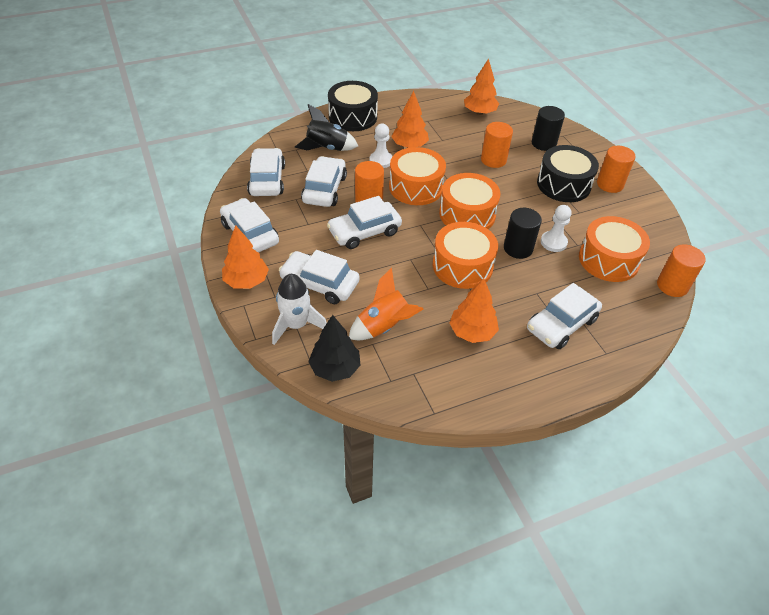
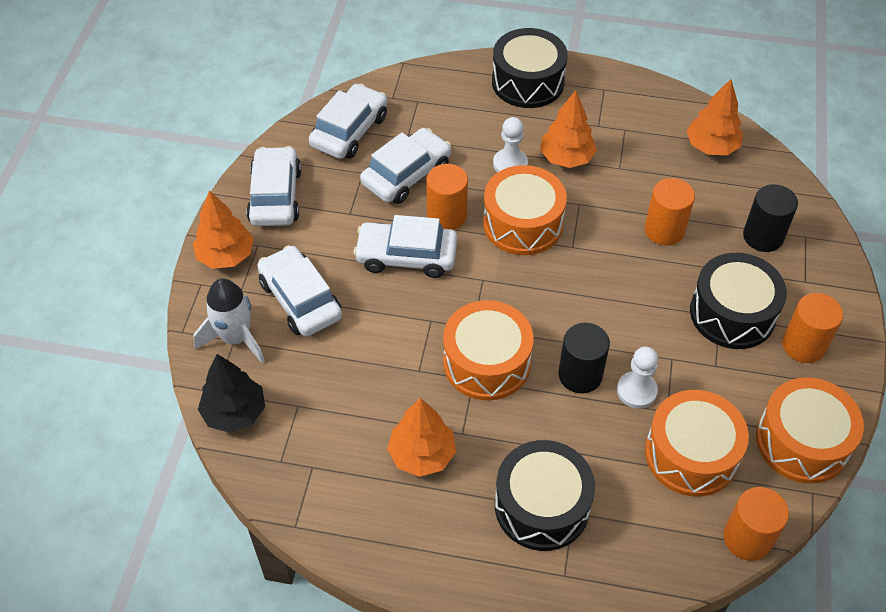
camera: 35 degrees right, 5 degrees up
black rocket [295,104,358,151] -> none
orange rocket [349,268,423,340] -> none
orange drum [439,173,500,229] -> orange drum moved to [756,377,864,484]
white car [527,283,602,349] -> black drum [495,440,595,551]

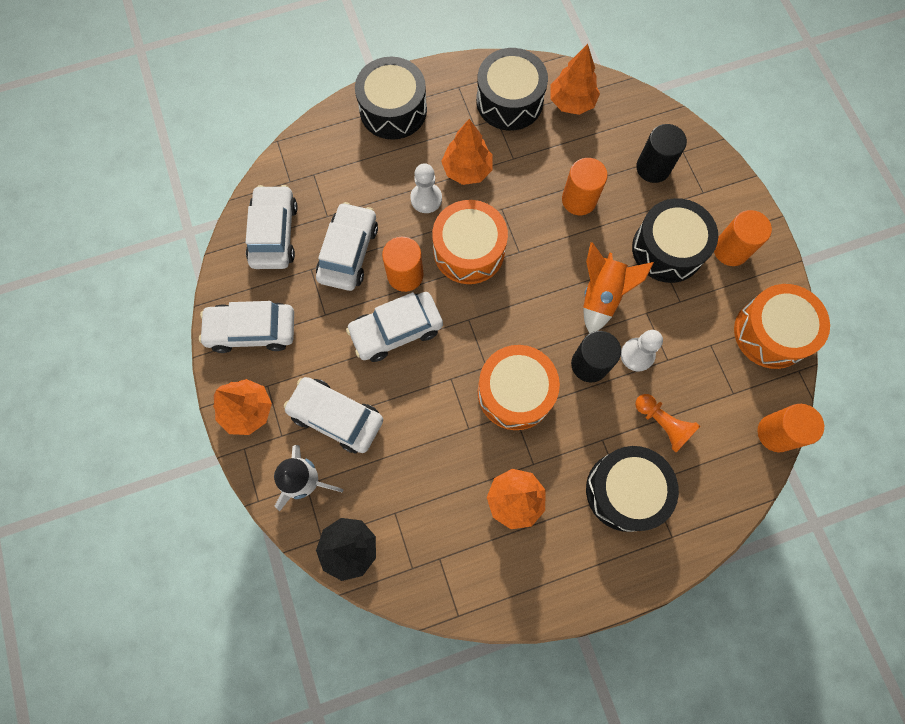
camera: 30 degrees left, 20 degrees up
white car [246,146,301,226] -> white car turned 60 degrees counterclockwise [199,301,294,353]
orange drum [645,390,749,497] -> none
none -> black drum [476,48,548,131]
none -> orange rocket [583,242,654,334]
none -> orange pawn [635,394,700,452]

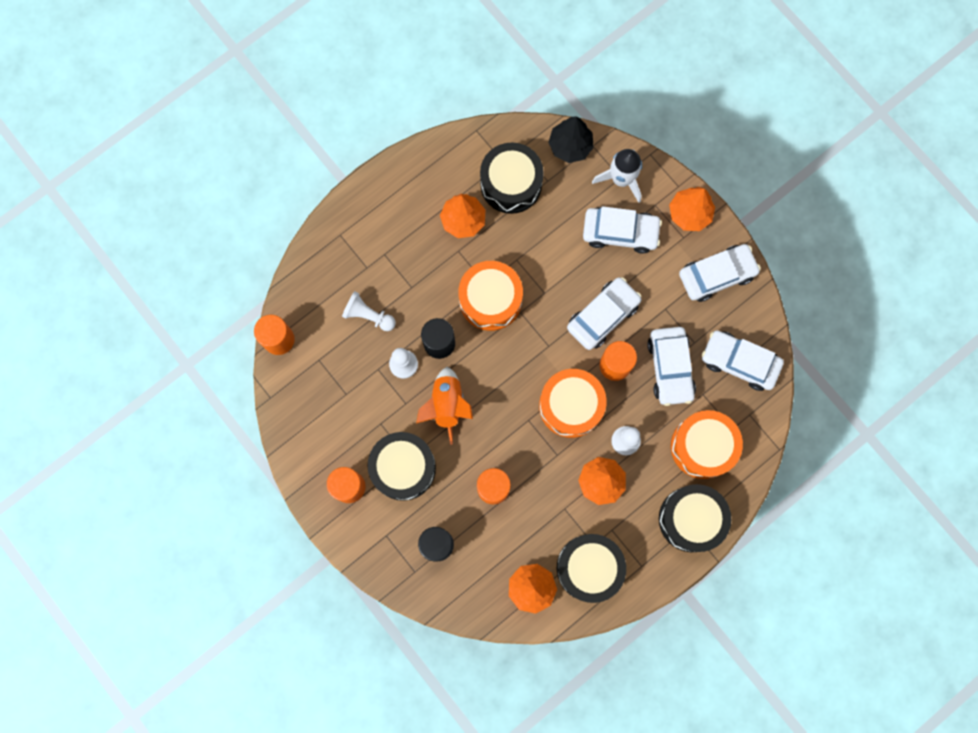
camera: 160 degrees right, 5 degrees up
white car [246,185,298,269] -> white car turned 135 degrees clockwise [702,330,784,391]
black drum [586,446,679,532] -> black drum moved to [480,143,544,214]
orange pawn [635,394,700,452] -> white pawn [342,291,396,331]
orange drum [734,284,830,369] -> orange drum moved to [671,410,743,479]

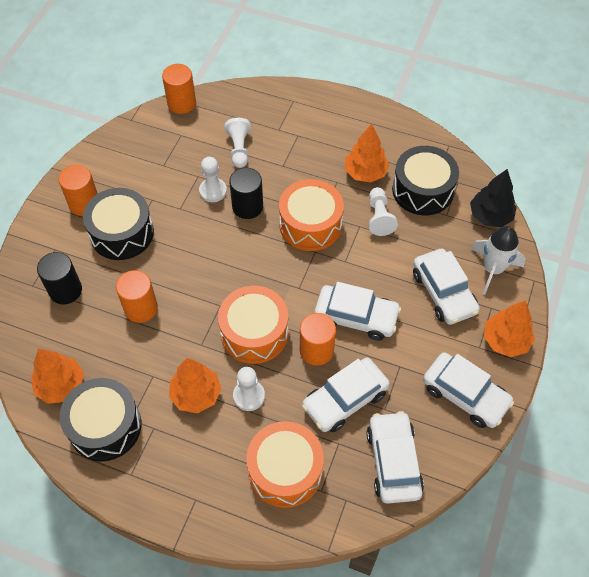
camera: 60 degrees right, 20 degrees down
orange rocket [416,367,473,445] -> none
black drum [659,484,731,552] -> none
none -> white pawn [369,187,398,236]

